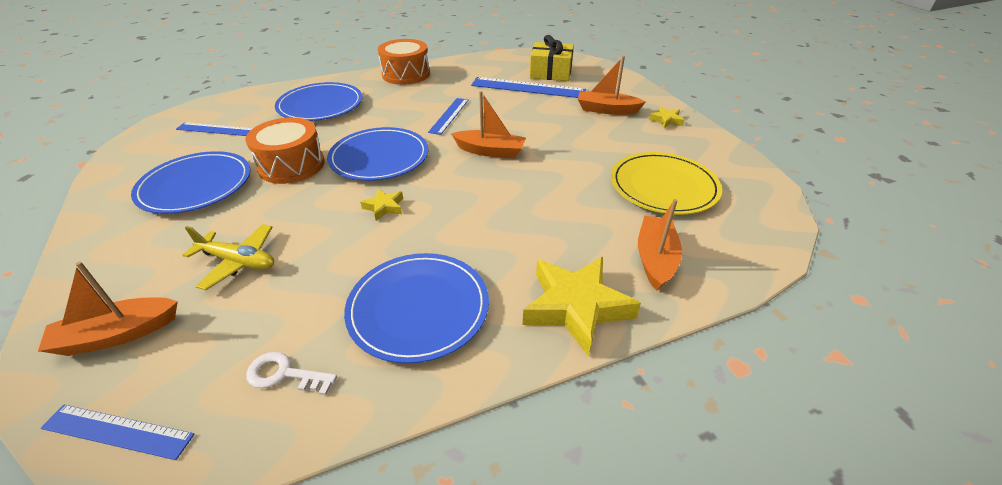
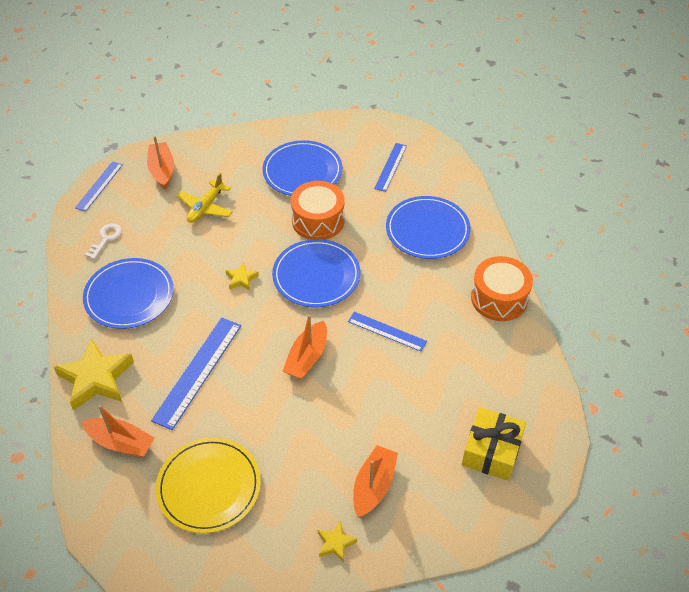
camera: 100 degrees right, 10 degrees up
blue ruler [471,77,586,98] -> blue ruler moved to [151,318,241,430]

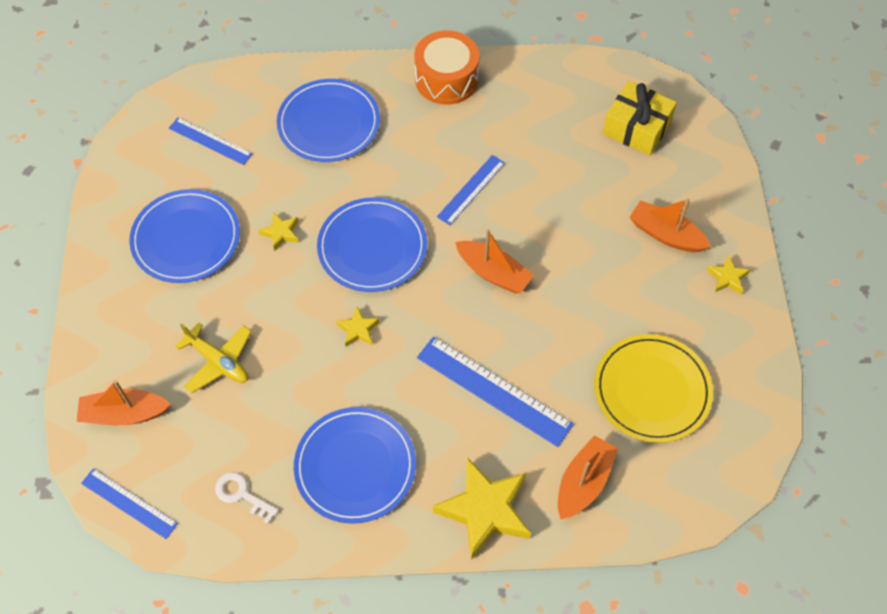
camera: 80 degrees left, 10 degrees up
orange drum [291,181,345,240] -> yellow star [258,212,299,251]

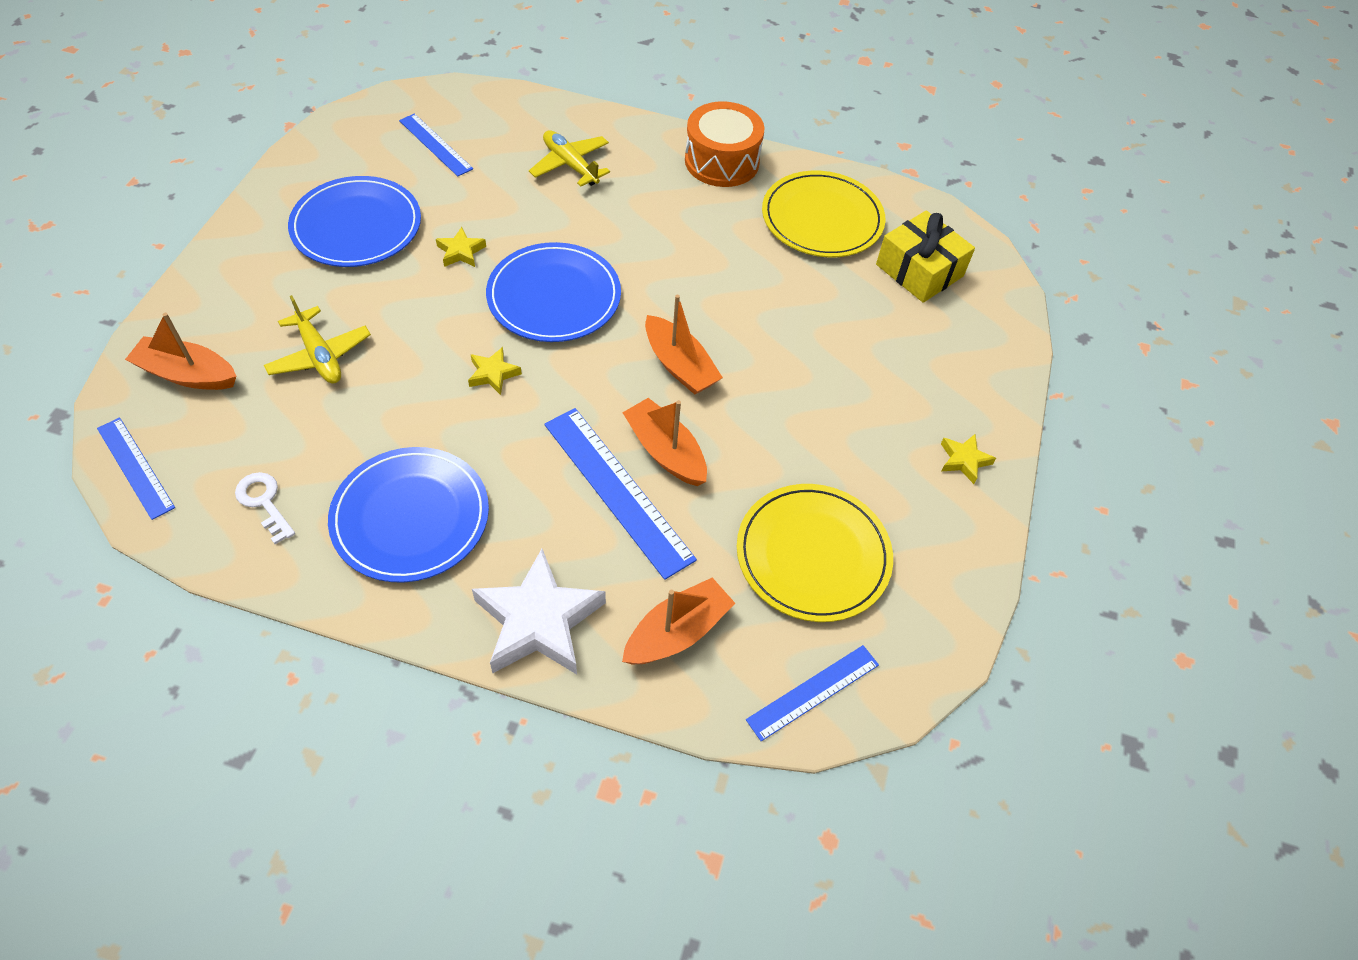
camera: 15 degrees right, 5 degrees down
blue plate [277,79,380,162] -> yellow plane [529,130,610,187]
yellow star [433,458,531,560] -> white star [472,549,606,674]
blue ruler [437,155,505,225] -> blue ruler moved to [746,645,879,741]
orange boat [629,198,711,252] -> orange boat moved to [622,398,707,486]
none -> yellow plate [762,171,885,257]

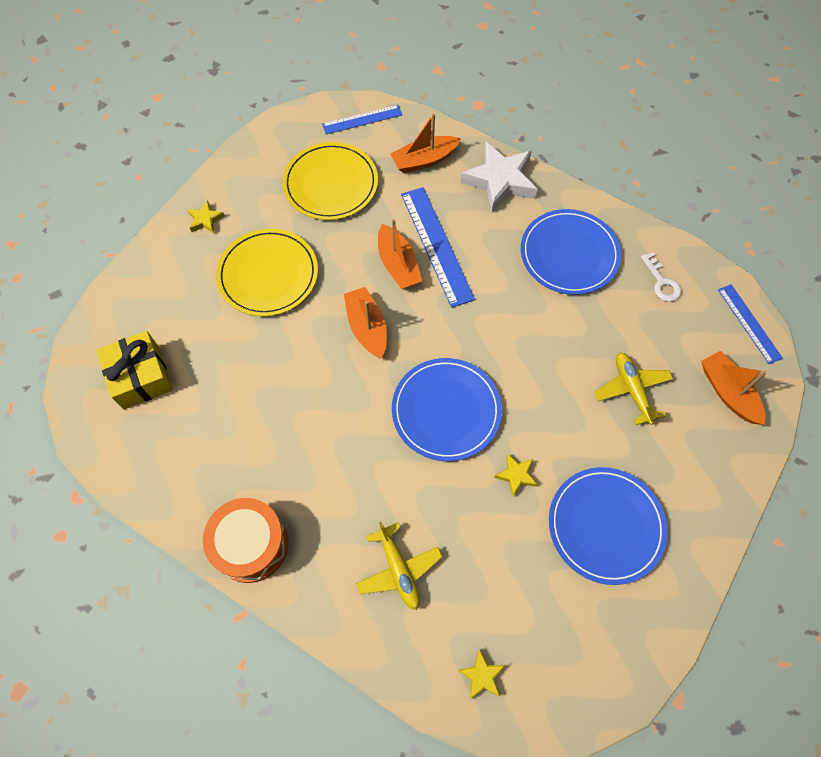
camera: 160 degrees left, 10 degrees up
orange boat [125,313,236,390] -> orange boat turned 150 degrees counterclockwise [701,351,767,425]
blue ruler [399,113,473,176] -> none
yellow star [468,347,522,395] -> yellow star moved to [458,649,505,700]
yellow plate [762,171,885,257] -> yellow plate moved to [216,229,318,317]

